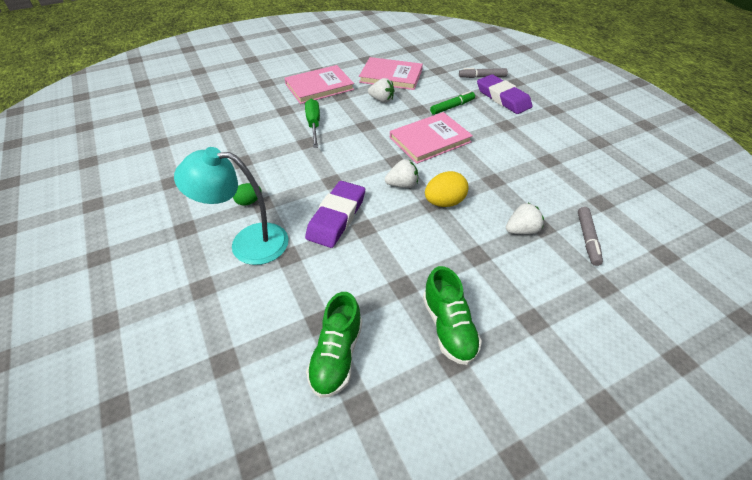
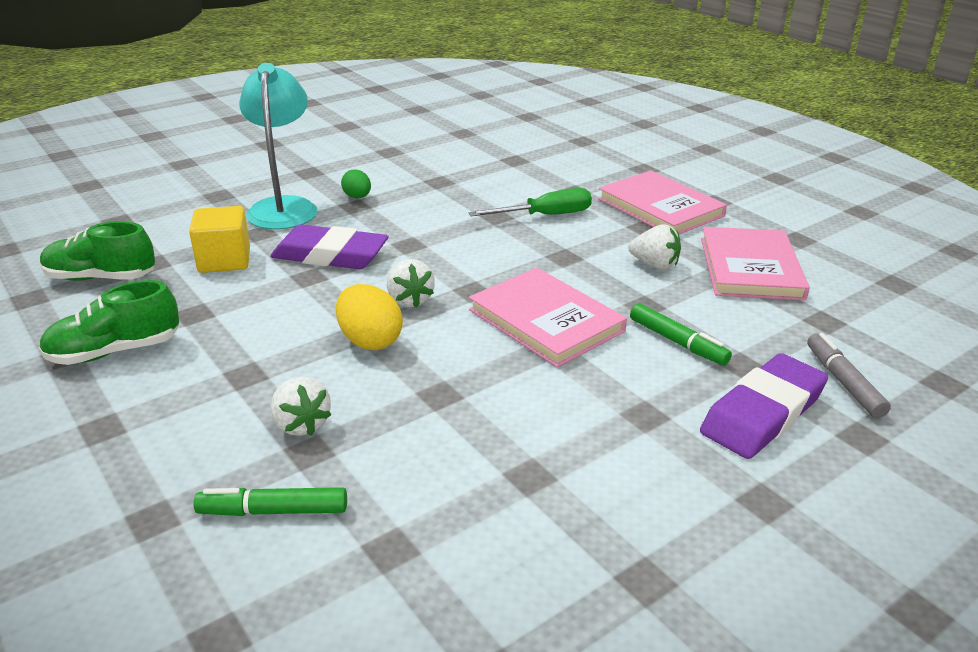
camera: 80 degrees right, 15 degrees down
white strawberry [368,78,394,103] -> white strawberry turned 75 degrees counterclockwise [628,224,681,270]
grey marker [578,207,603,266] -> green marker [194,487,347,516]
none -> yellow cube [189,206,250,273]

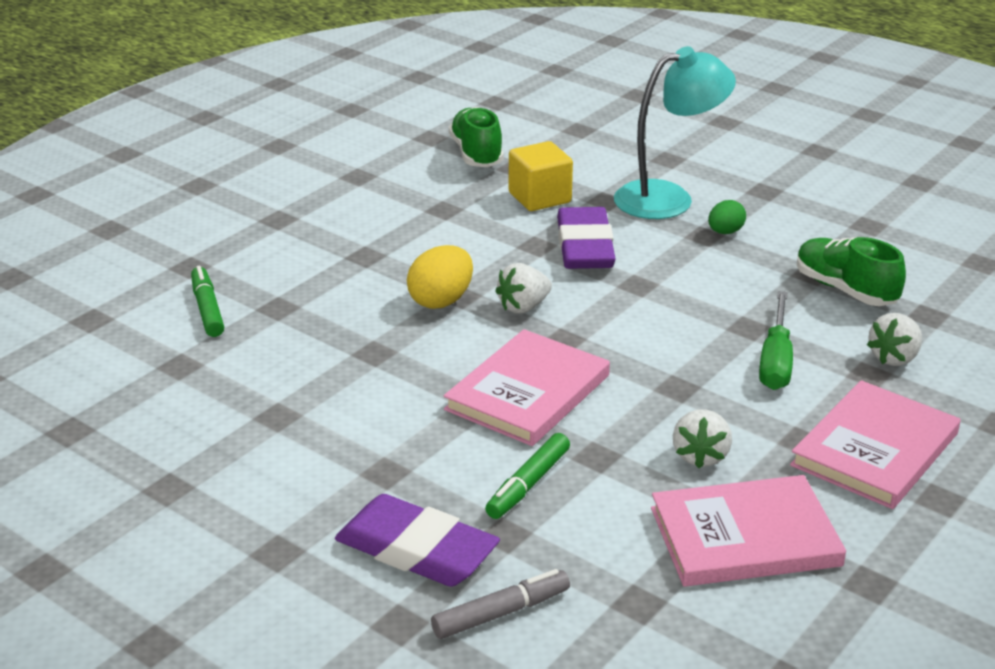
camera: 75 degrees right, 0 degrees up
green shoe [39,280,179,365] -> green shoe moved to [797,237,906,306]
white strawberry [271,377,331,436] -> white strawberry moved to [867,313,922,366]
green screwdriver [469,188,592,216] -> green screwdriver turned 45 degrees clockwise [759,291,793,390]

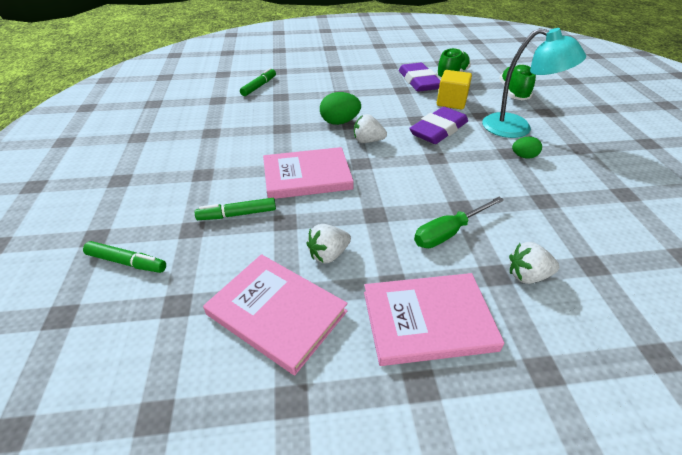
camera: 45 degrees right, 10 degrees up
purple eraser [335,494,500,587] -> purple eraser moved to [399,63,441,92]
yellow egg [407,245,473,309] -> green egg [320,92,361,125]
grey marker [431,569,570,639] -> green marker [83,241,166,273]
green shoe [797,237,906,306] -> green shoe moved to [499,64,536,100]

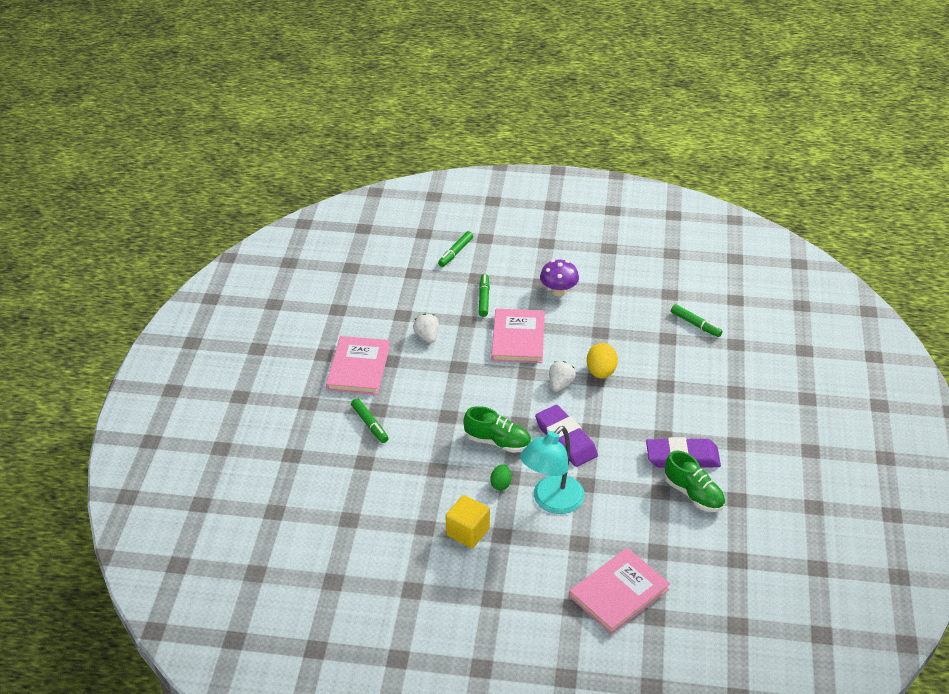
camera: 105 degrees right, 0 degrees up
pink book [203,254,348,375] -> pink book moved to [569,548,670,635]
green egg [320,92,361,125] -> yellow egg [587,343,618,379]
green screwdriver [414,197,504,248] -> none
yellow cube [437,70,472,110] -> yellow cube moved to [446,495,490,548]
green shoe [499,64,536,100] -> green shoe moved to [463,406,531,453]
white strawberry [509,242,559,284] -> green marker [351,398,389,443]
none -> purple mushroom [540,260,579,297]

